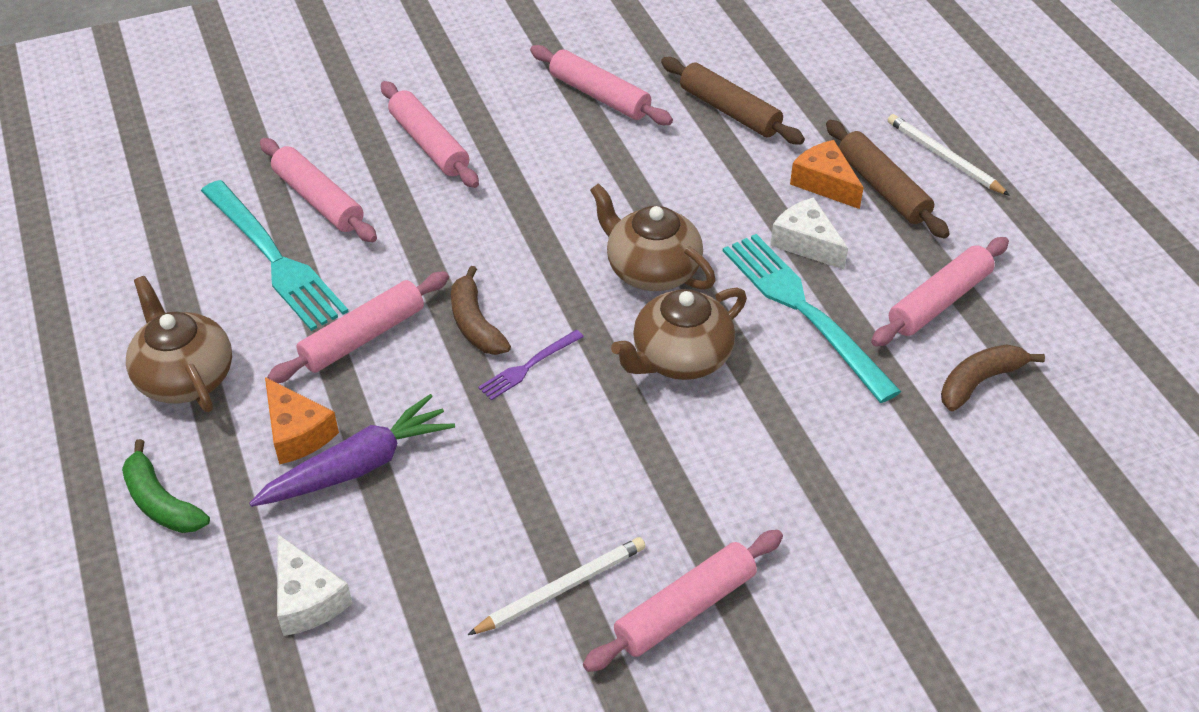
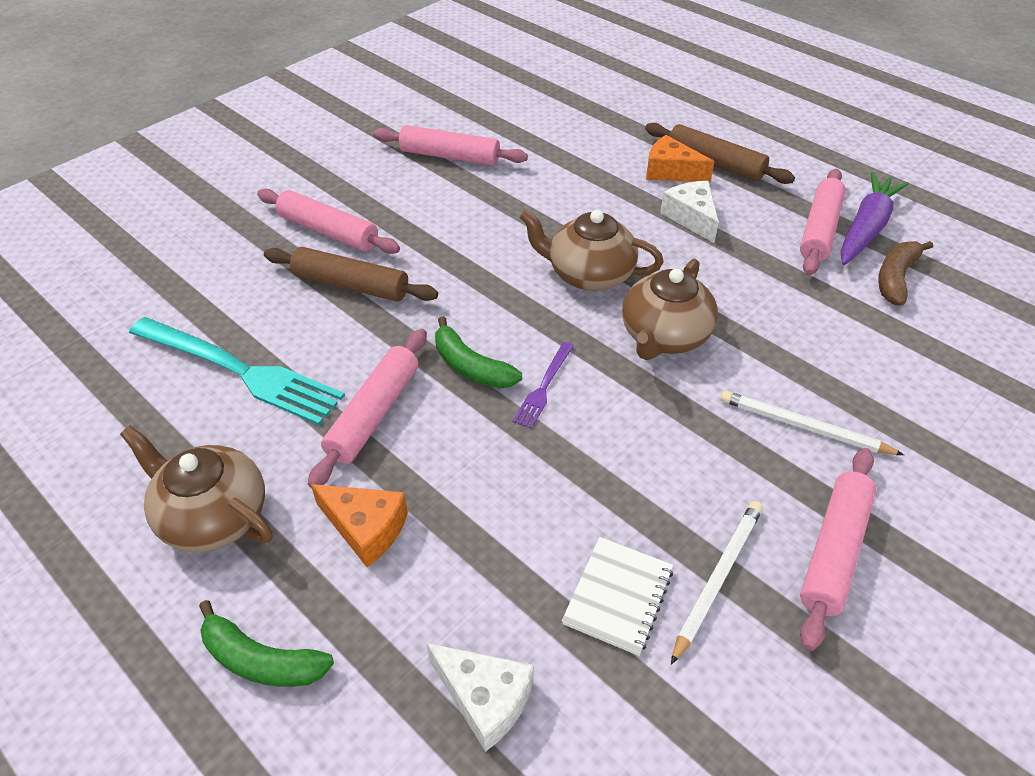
camera: 25 degrees left, 0 degrees up
purple carrot [249,394,455,507] -> purple carrot moved to [841,172,909,265]
pink rolling pin [260,138,377,242] -> none
brown banana [451,266,511,355] -> green banana [435,316,522,388]
brown rolling pin [661,57,805,144] -> brown rolling pin moved to [264,247,438,302]
turquoise fork [723,234,901,403] -> none
white cheese [770,197,848,269] -> white cheese turned 45 degrees clockwise [660,181,719,243]
white pencil [888,114,1010,196] -> white pencil moved to [720,391,904,455]
none -> white notebook [562,537,673,656]

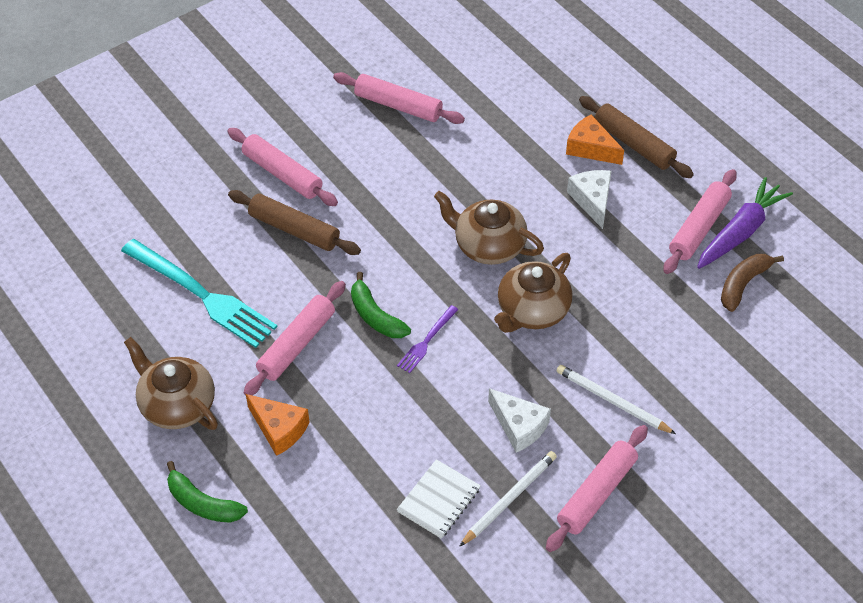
camera: 10 degrees right, 5 degrees up
white cheese [426,643,534,752] -> white cheese moved to [488,388,551,453]

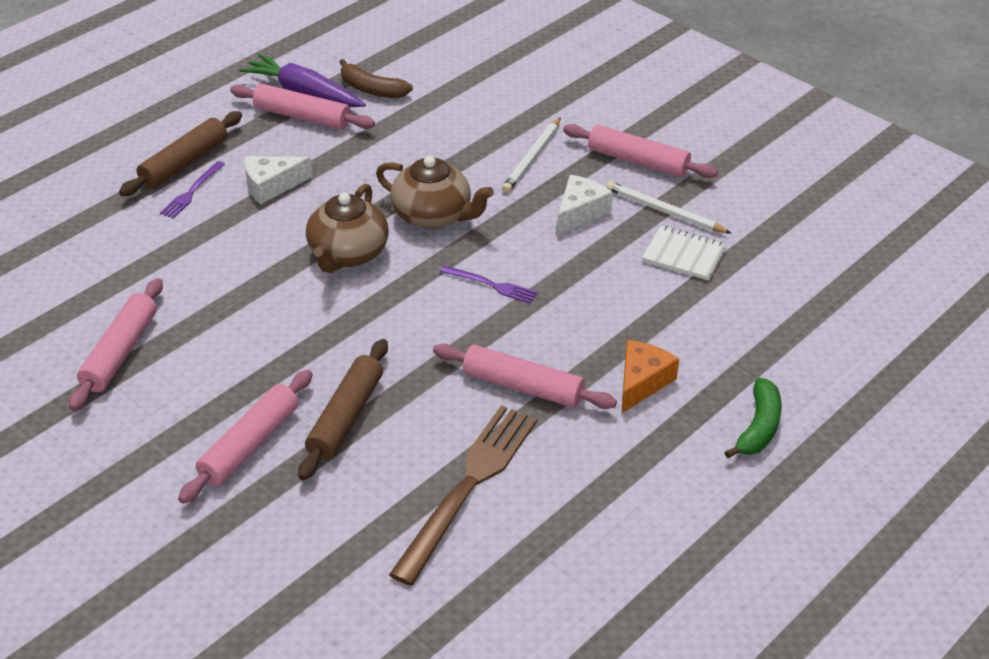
camera: 100 degrees left, 10 degrees down
turquoise fork [121,239,277,348] -> brown fork [389,405,537,586]
brown teapot [124,337,218,430] -> none
green banana [351,272,411,338] -> none
orange cheese [566,115,624,165] -> purple fork [160,161,225,219]

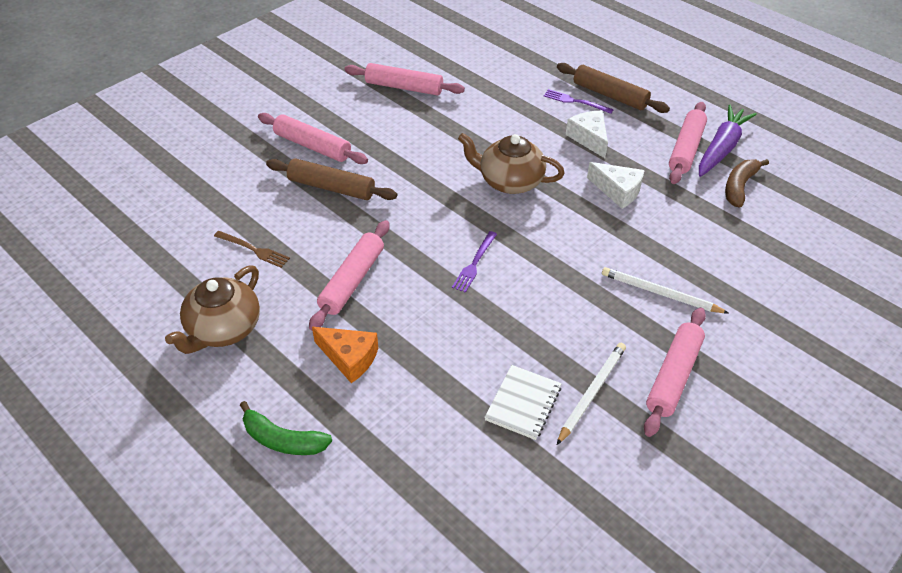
camera: 90 degrees right, 5 degrees up
brown teapot [376,156,494,229] -> brown teapot moved to [165,266,260,354]
brown fork [389,405,537,586] -> brown fork [214,231,290,268], size x0.47
white cheese [557,175,613,235] -> white cheese moved to [587,162,645,209]

